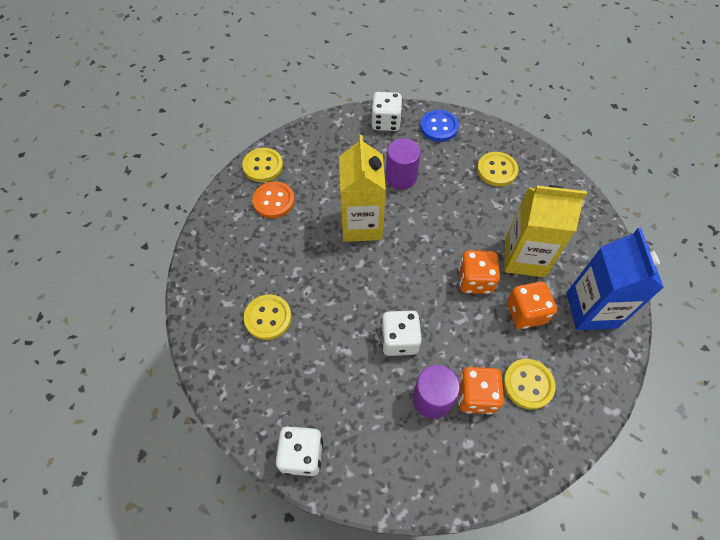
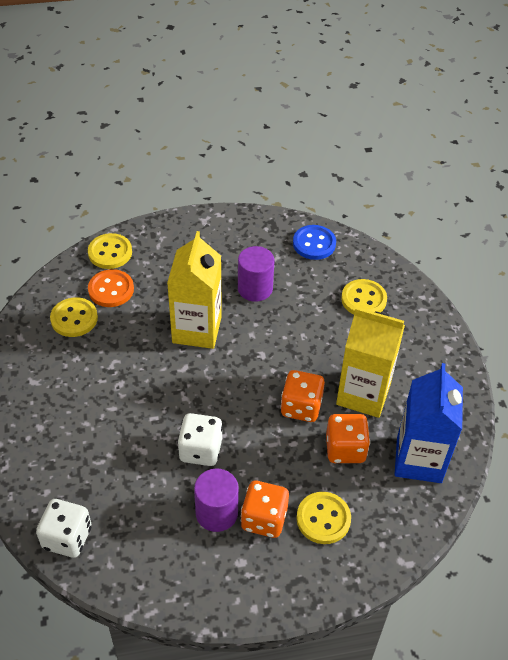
camera: 10 degrees right, 10 degrees down
yellow button [244,295,292,340] -> yellow button moved to [50,297,98,337]
white dice [371,92,403,131] -> none

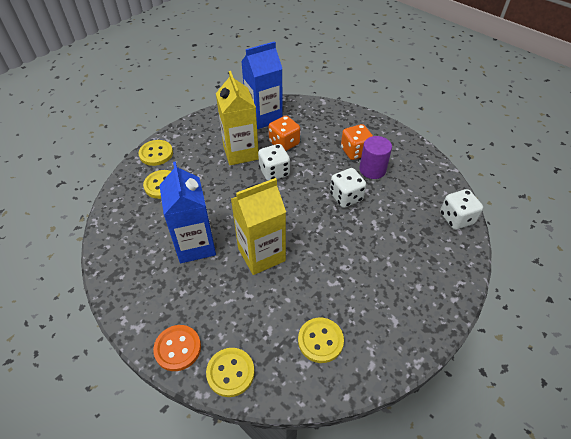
camera: 125 degrees left, 0 degrees up
orange button [88,269,134,307] -> orange button moved to [153,325,201,371]
purple cylinder [238,246,274,302] -> blue carton [159,161,216,263]
orange dice [280,370,325,422] -> white dice [258,144,290,181]
blue button [293,225,336,260] -> none
yellow button [296,492,351,544] -> yellow button moved to [139,140,173,166]

